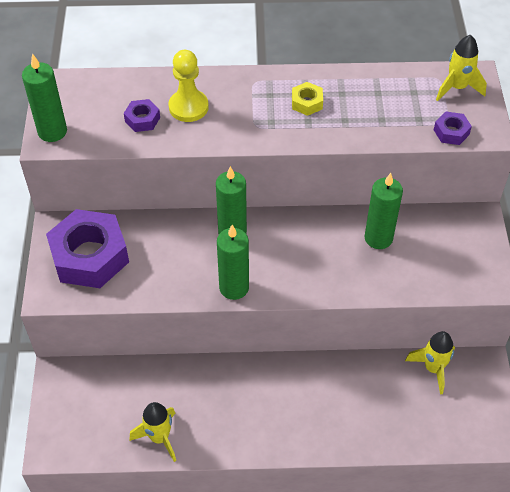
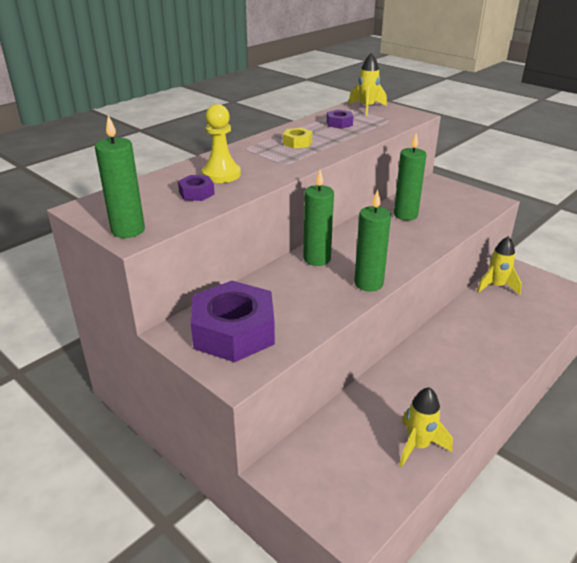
camera: 45 degrees left, 20 degrees down
purple nut [434,112,472,145] -> purple nut moved to [327,110,353,129]

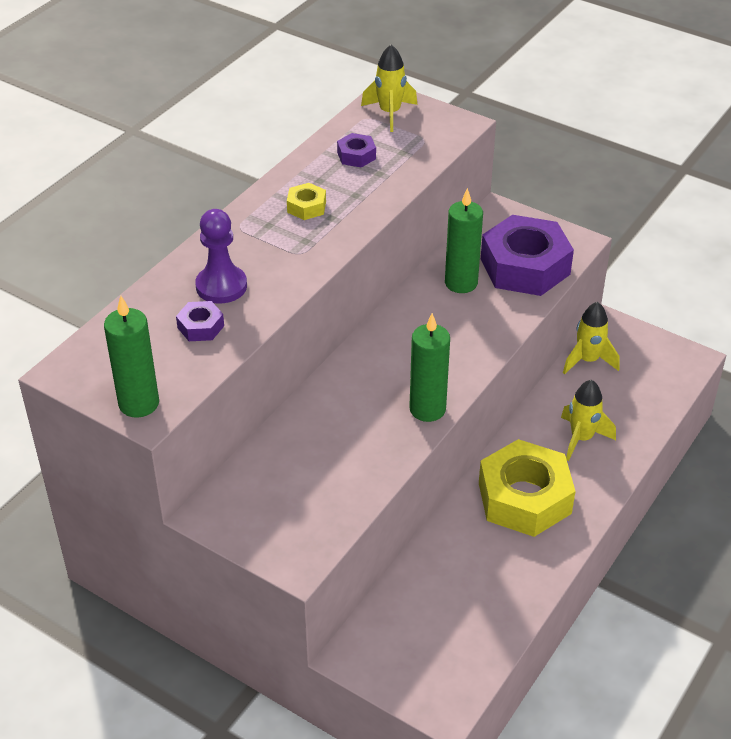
camera: 10 degrees left, 10 degrees up
purple nut [191,281,275,362] -> purple nut moved to [481,215,574,296]
yellow pawn [202,104,241,183] -> purple pawn [195,209,247,304]
green candle [304,170,334,266] -> none
yellow rocket [399,387,453,467] -> yellow rocket moved to [561,380,616,461]
none -> yellow nut [479,439,576,537]

